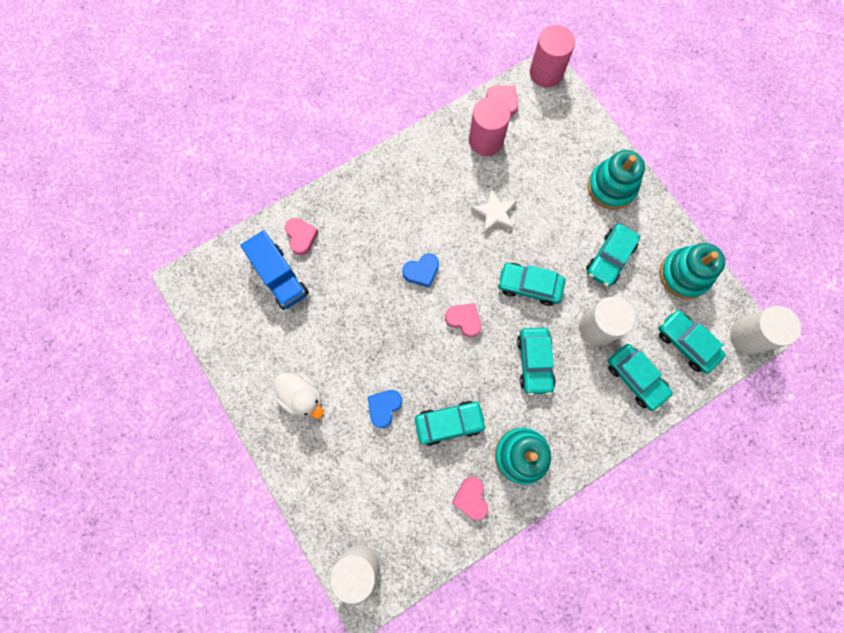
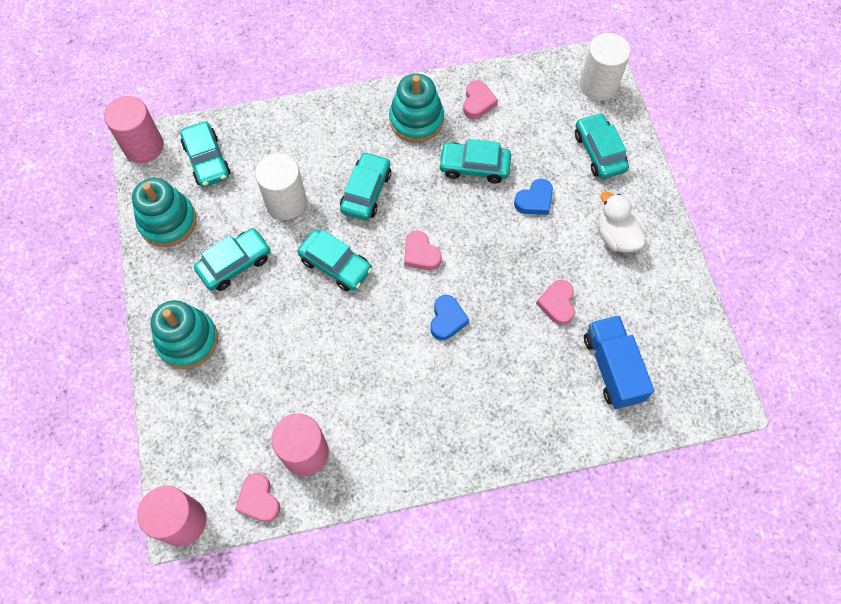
camera: 160 degrees left, 10 degrees down
pink heart [285,218,318,256] -> pink heart moved to [536,280,575,325]
blue heart [402,253,439,288] -> blue heart turned 105 degrees clockwise [430,295,469,340]
white star [471,189,517,234] -> none
turquoise car [608,344,673,411] -> turquoise car moved to [575,113,629,179]
white cylinder [730,306,801,355] -> pink cylinder [104,96,164,163]

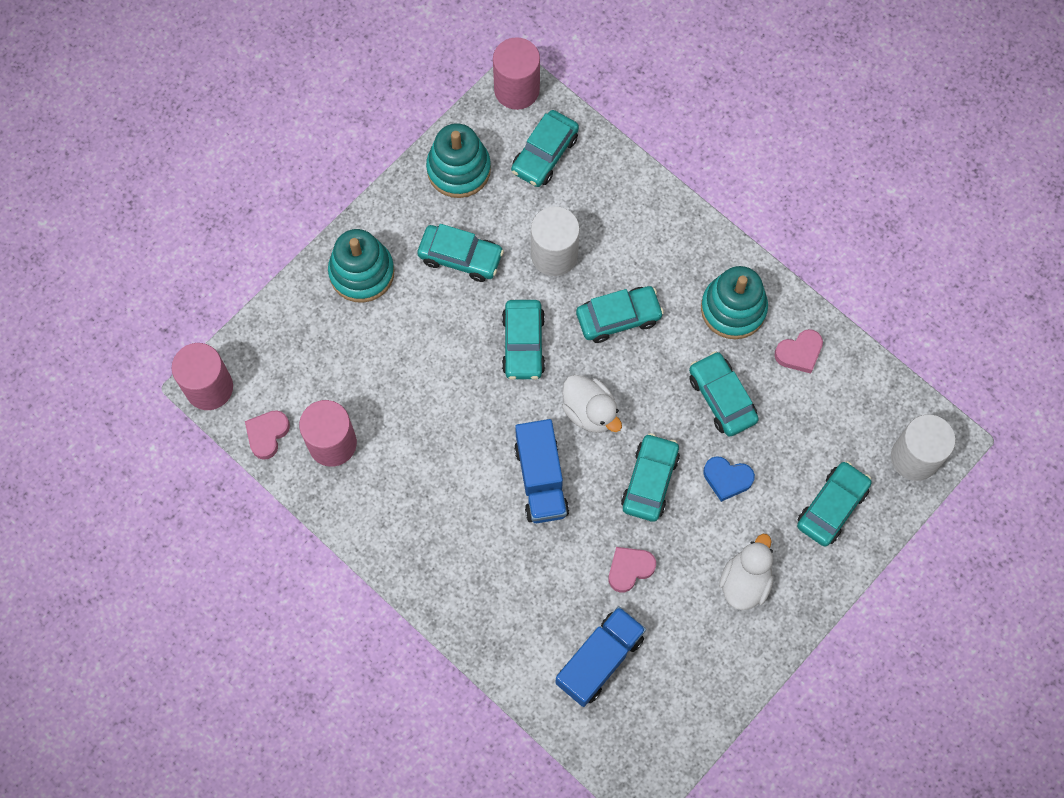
camera: 55 degrees right, 5 degrees up
pink heart [404,231,442,271] -> white duck [562,374,622,433]
blue heart [430,295,469,340] -> blue truck [514,419,569,523]
none -> turquoise car [621,433,680,522]

